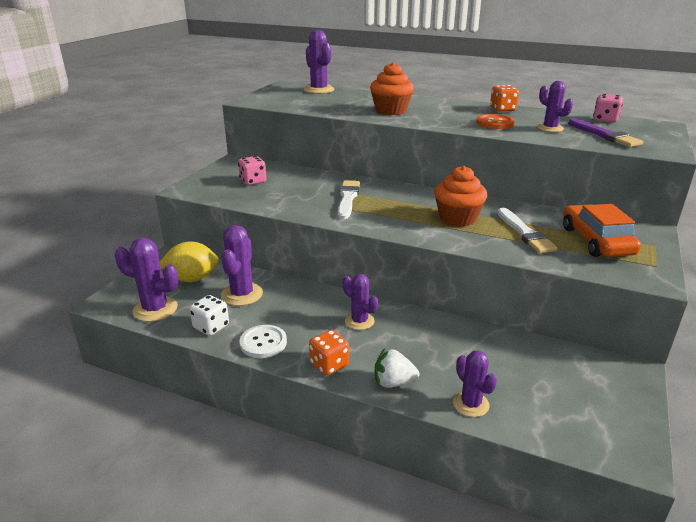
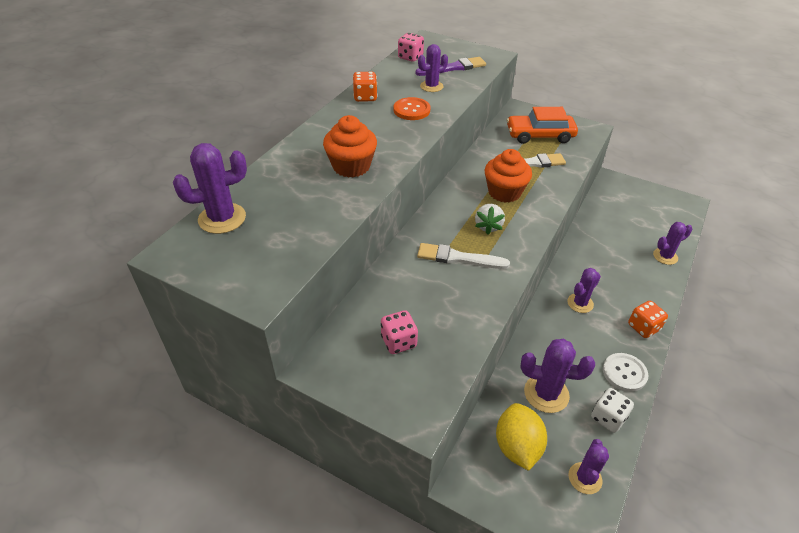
camera: 85 degrees left, 15 degrees up
purple cactus [115,238,178,322] -> purple cactus [568,439,609,494], size x0.66
white strawberry [375,348,419,388] -> white strawberry moved to [475,204,505,235]

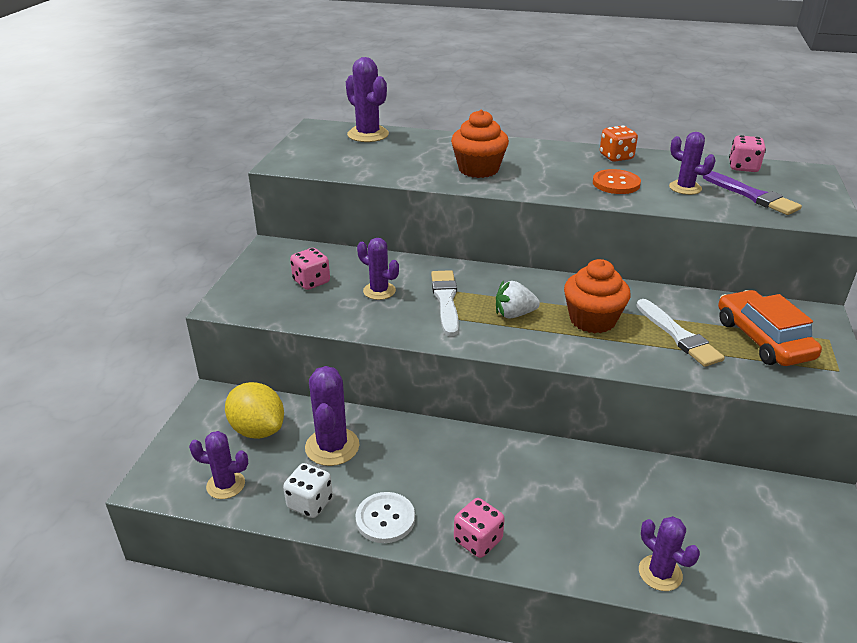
camera: 75 degrees right, 10 degrees down
yellow lemon [496,403,547,471] -> yellow lemon turned 60 degrees clockwise [225,382,284,439]
purple cactus [567,268,601,313] -> purple cactus moved to [357,238,399,300]
orange dice [628,301,668,338] -> pink dice [454,498,505,558]

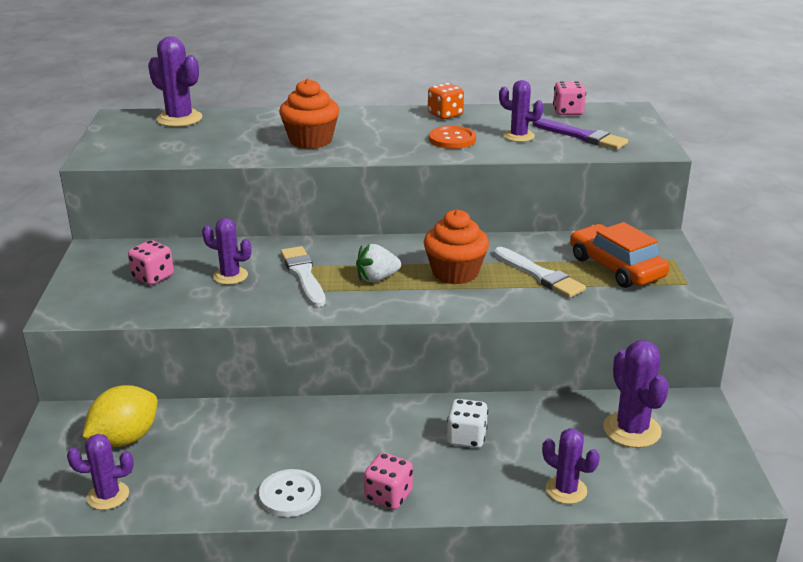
camera: 15 degrees left, 5 degrees down
yellow lemon [225,382,284,439] -> yellow lemon turned 75 degrees counterclockwise [83,385,157,447]
white dice [283,463,333,518] -> white dice moved to [447,399,488,448]
purple cactus [305,366,359,466] -> purple cactus moved to [603,340,669,448]

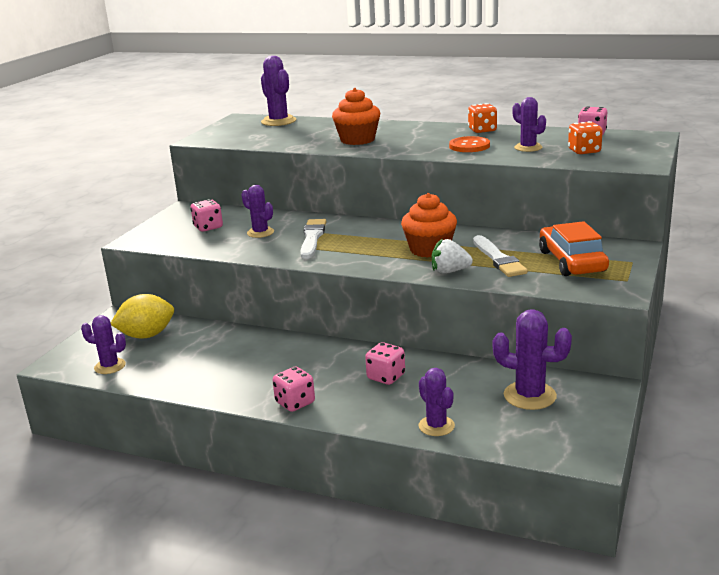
camera: 25 degrees right, 5 degrees down
white button [259,469,321,517] -> none
white strawberry [356,244,401,282] -> white strawberry moved to [432,238,473,273]
white dice [447,399,488,448] -> pink dice [365,342,405,385]
purple brush [533,118,628,150] -> orange dice [568,121,603,154]
purple cactus [603,340,669,448] -> purple cactus turned 75 degrees counterclockwise [493,309,572,410]

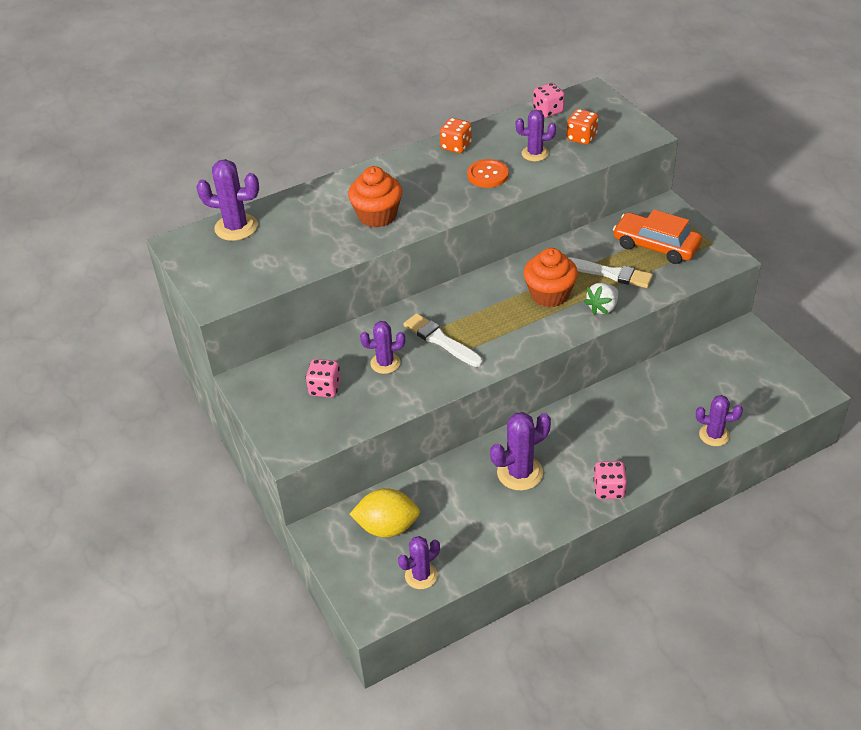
camera: 50 degrees left, 20 degrees up
yellow lemon [111,294,174,338] -> yellow lemon turned 75 degrees clockwise [350,488,420,538]
pink dice [365,342,405,385] -> none
purple cactus [493,309,572,410] -> purple cactus moved to [490,412,551,491]

